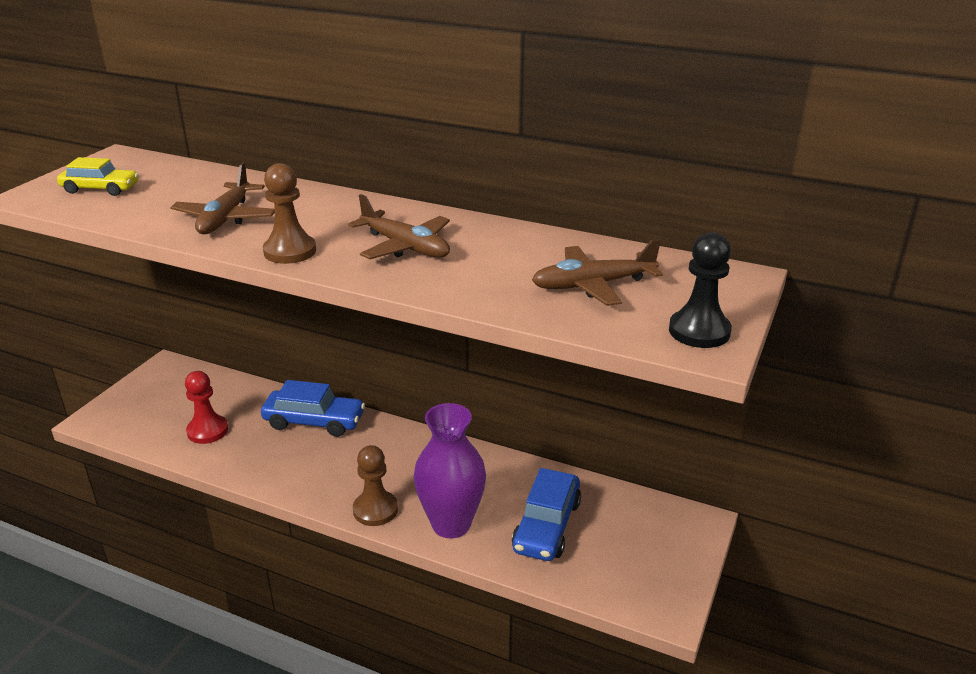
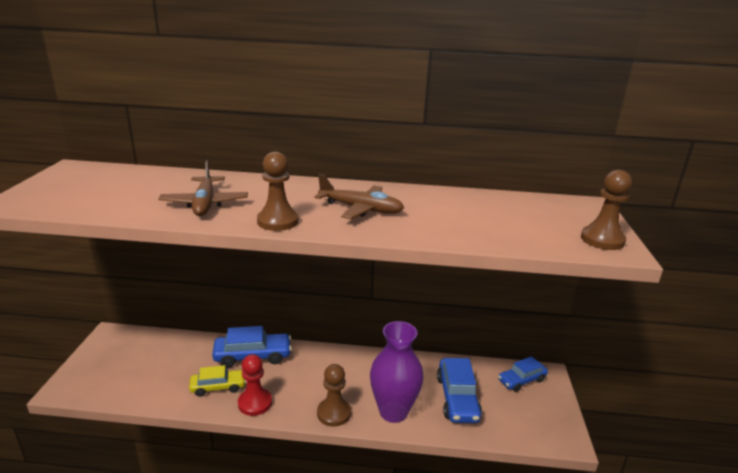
camera: 20 degrees left, 5 degrees down
yellow car [57,157,139,196] -> yellow car moved to [189,365,246,397]
red pawn [185,371,228,444] -> red pawn moved to [238,354,272,416]
brown plane [532,239,663,306] -> none
black pawn [669,232,732,348] -> brown pawn [581,170,632,250]
none -> blue car [498,356,548,392]

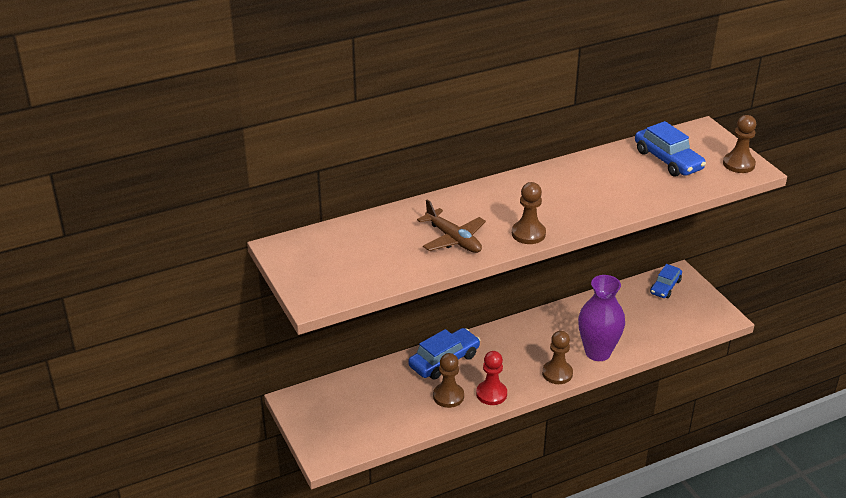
camera: 30 degrees left, 10 degrees up
yellow car [189,365,246,397] -> brown pawn [433,353,464,408]
brown plane [315,174,404,219] -> none
blue car [437,358,482,423] -> blue car moved to [635,121,706,177]

